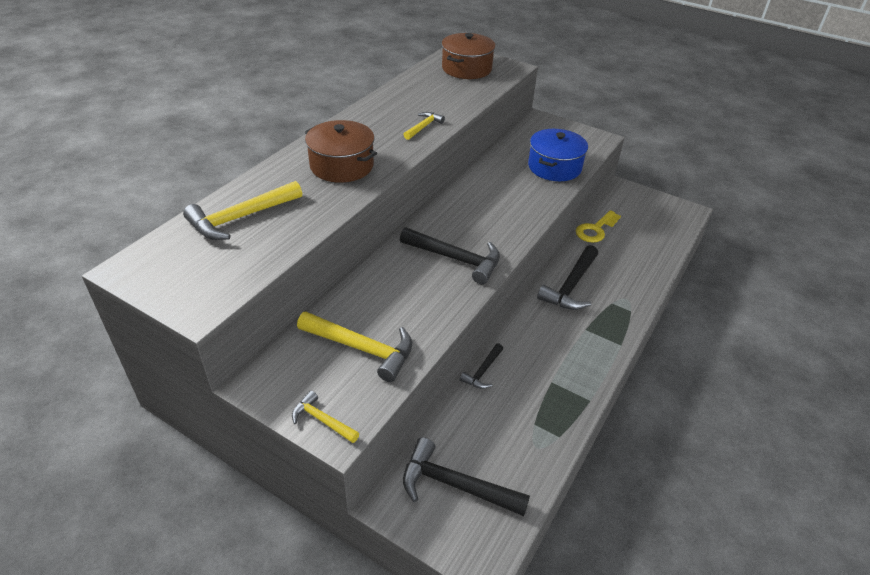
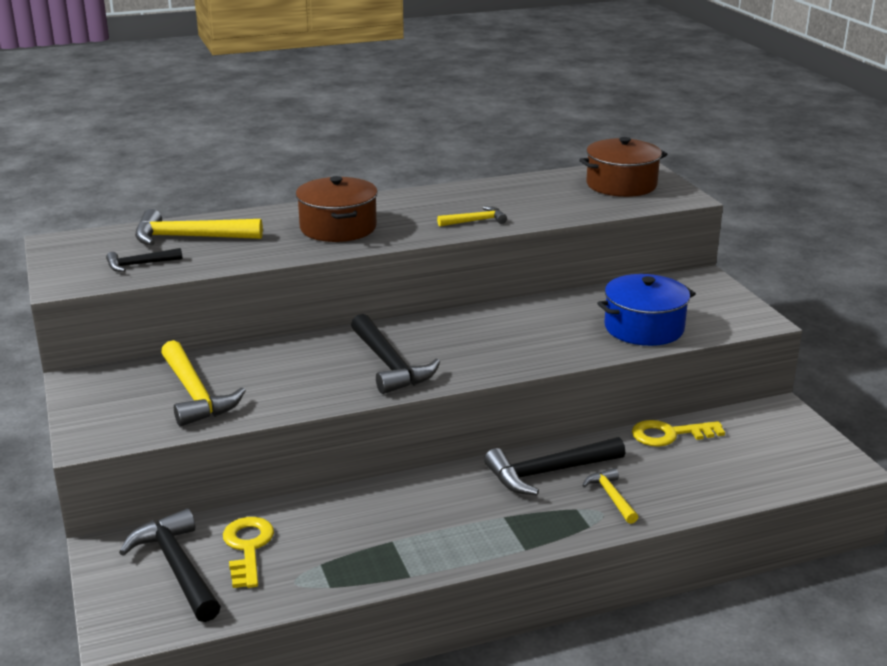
camera: 40 degrees right, 15 degrees down
yellow hammer [292,391,359,443] -> yellow hammer moved to [582,468,638,524]
black hammer [460,343,503,389] -> black hammer moved to [106,248,183,272]
none -> yellow key [223,517,274,588]

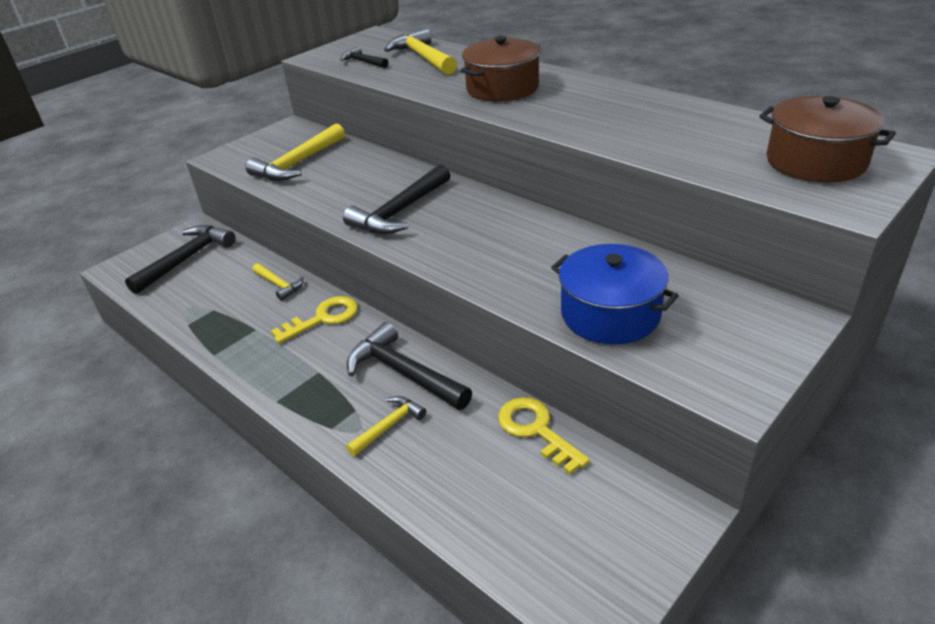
camera: 65 degrees right, 10 degrees up
yellow key [223,517,274,588] -> yellow key moved to [271,296,358,344]
yellow hammer [437,206,507,227] -> yellow hammer moved to [252,263,303,301]

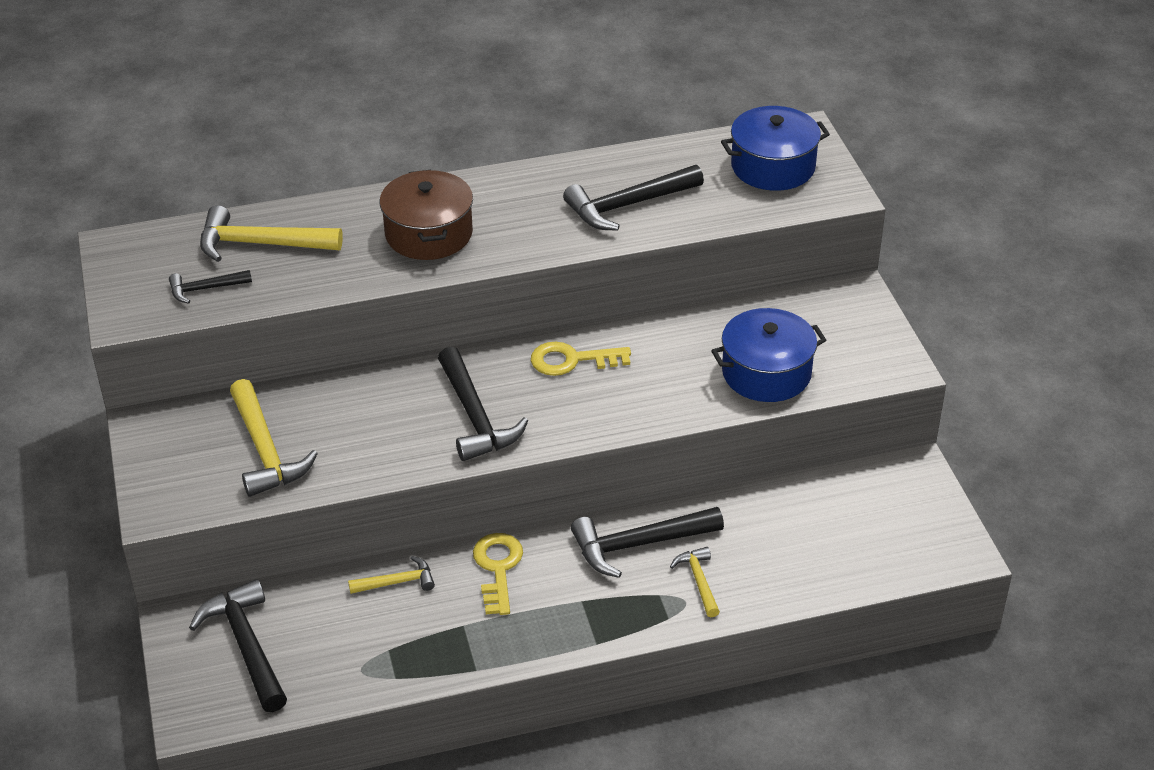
camera: 60 degrees left, 5 degrees up
yellow key [498,397,590,475] -> yellow key moved to [531,342,631,376]
brown pot [759,96,896,182] -> blue pot [721,106,830,191]
none -> black hammer [563,165,704,231]

